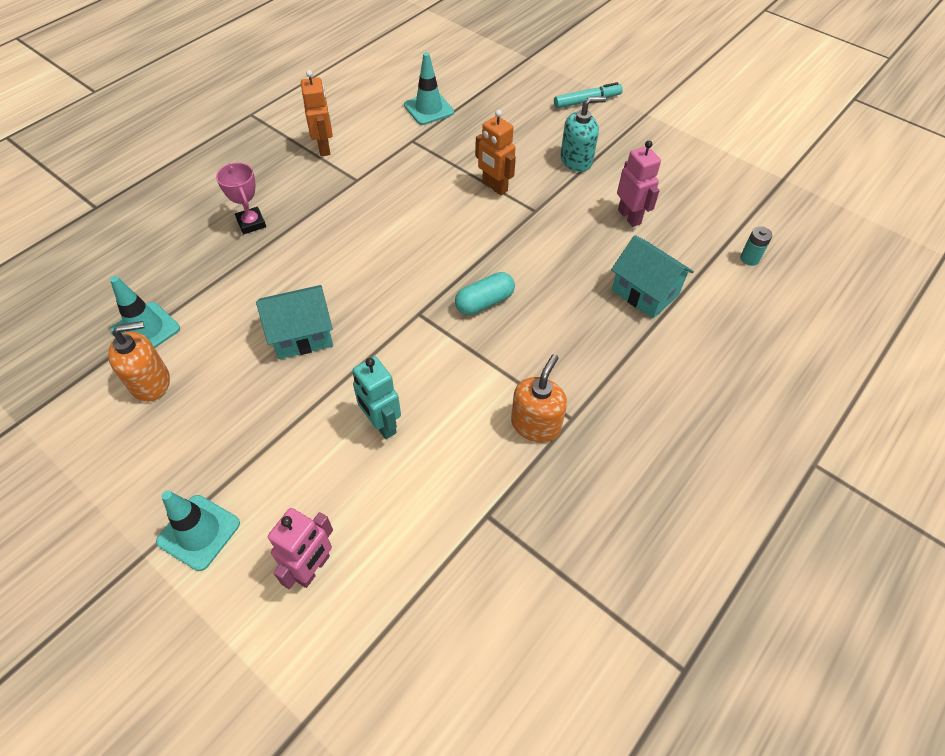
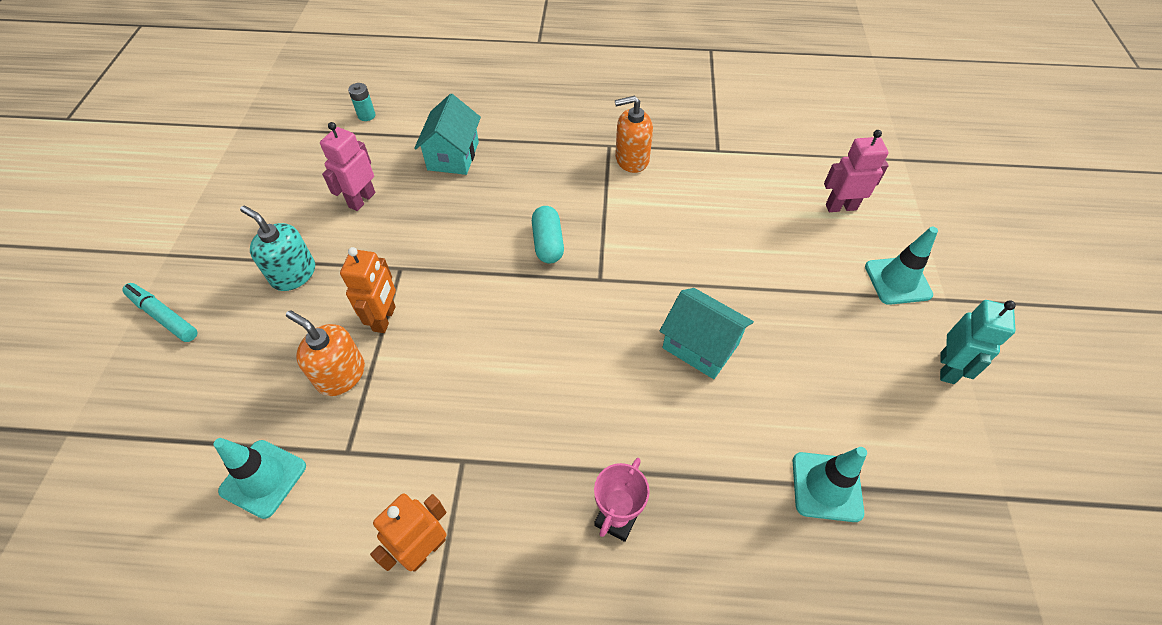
camera: 125 degrees left, 0 degrees up
orange soap dispenser [108,321,170,402] -> orange soap dispenser moved to [286,310,365,396]
turquoise robot [353,356,401,439] -> turquoise robot moved to [940,300,1016,384]
turquoise capsule [455,272,515,315] -> turquoise capsule turned 60 degrees clockwise [532,206,564,264]

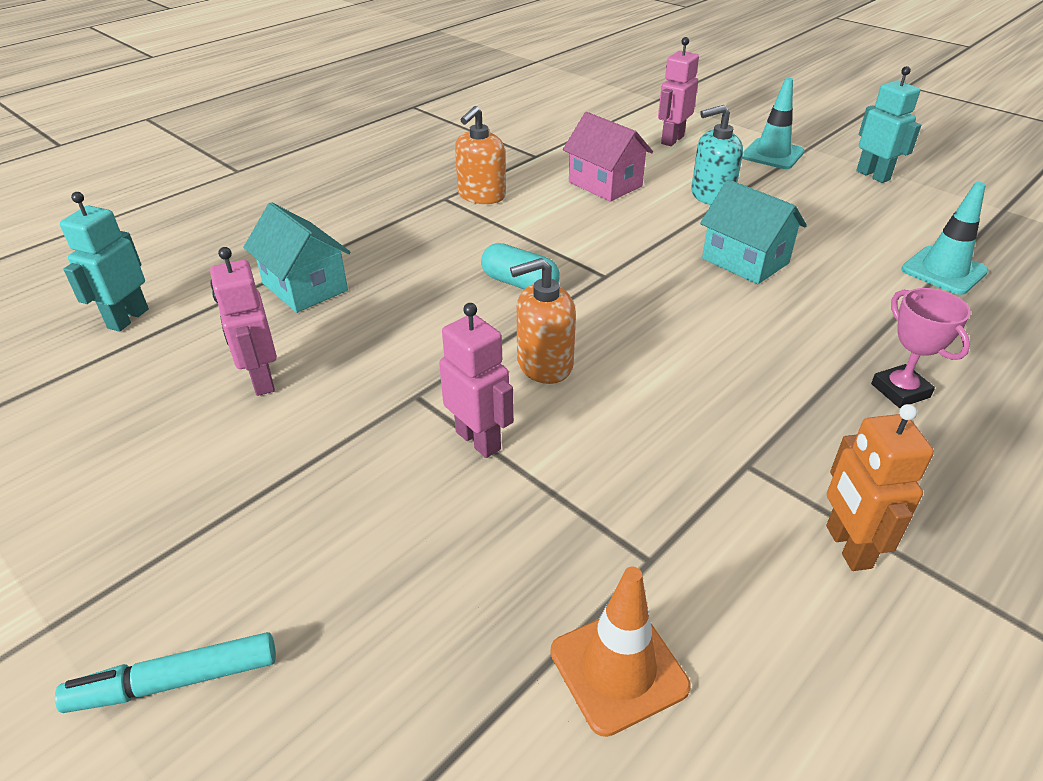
camera: 50 degrees left, 15 degrees down
turquoise traffic cone [213,438,306,519] -> orange traffic cone [550,567,691,737]
turquoise soap dispenser [240,206,315,291] -> turquoise soap dispenser moved to [691,105,743,205]
orange soap dispenser [286,310,365,396] -> orange soap dispenser moved to [510,258,576,384]
orange robot [340,247,396,333] -> pink robot [439,303,514,458]
turquoise battery [348,83,375,121] -> turquoise robot [60,192,149,332]
turquoise house [660,288,754,379] -> turquoise house turned 60 degrees clockwise [700,179,807,284]
none -> pink house [563,112,653,202]

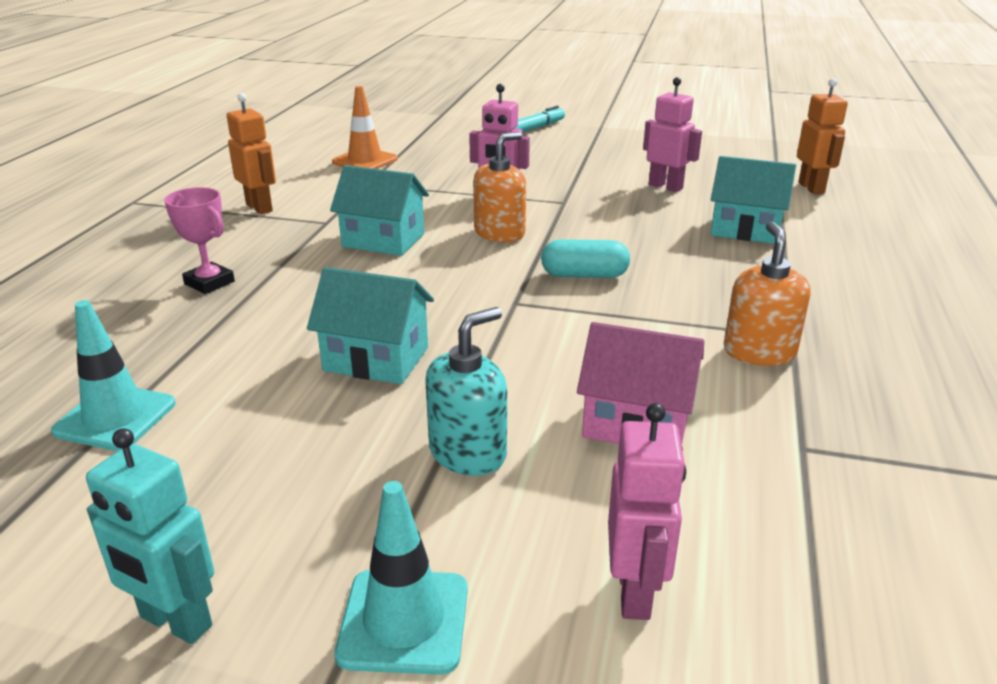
camera: 150 degrees right, 10 degrees down
turquoise robot [60,192,149,332] -> orange robot [797,78,848,194]
none -> turquoise house [330,165,429,256]

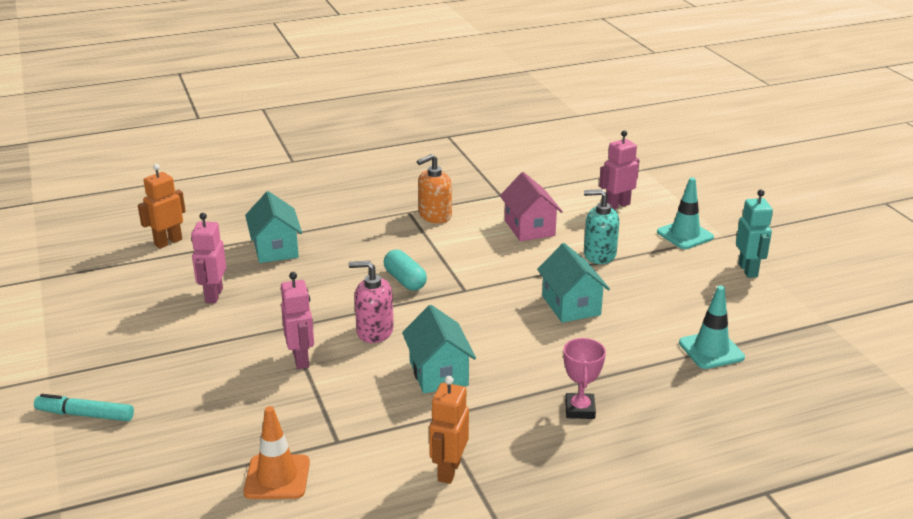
camera: 125 degrees left, 0 degrees up
orange soap dispenser [473,132,526,242] -> pink soap dispenser [349,261,394,343]

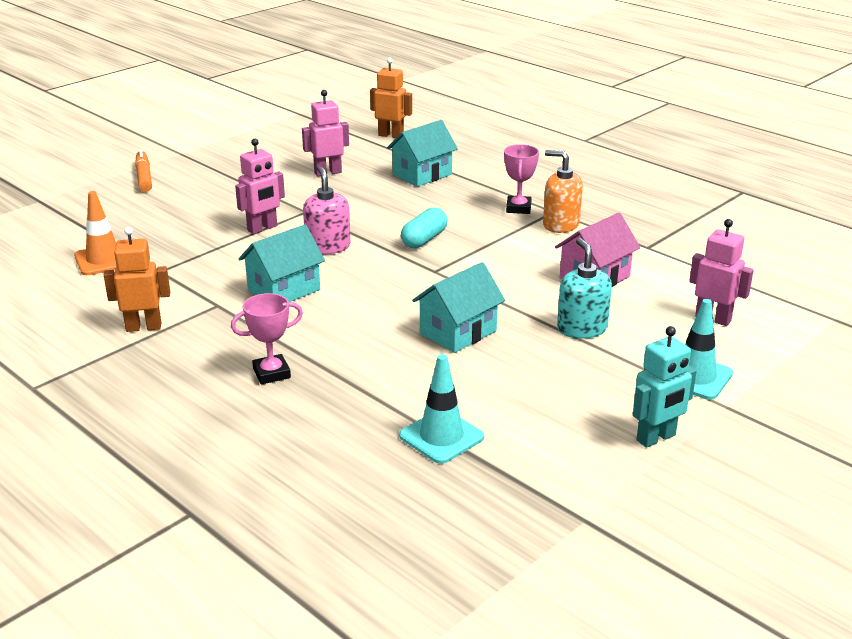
camera: 65 degrees right, 0 degrees up
turquoise marker [34,394,134,421] -> orange marker [135,150,152,192]
none -> pink trophy [504,144,539,214]

